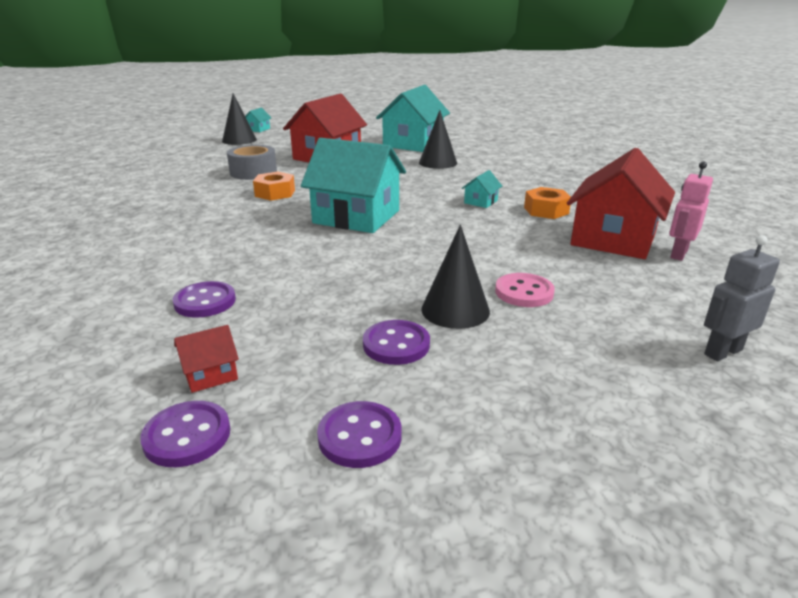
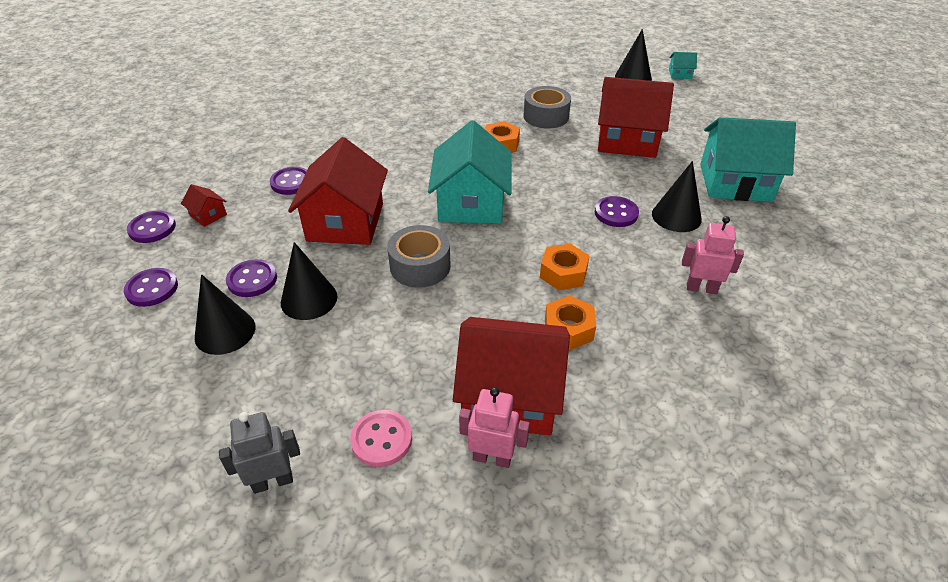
camera: 70 degrees right, 15 degrees up
turquoise house [461,170,502,208] -> orange nut [540,244,590,290]
pink button [495,273,555,307] -> pink button moved to [350,410,412,467]
grey robot [704,235,780,361] -> grey robot turned 60 degrees counterclockwise [219,412,300,494]
none -> black cone [195,274,256,355]
none -> red house [288,137,388,245]
none -> grey tape [387,225,451,288]
none -> purple button [595,196,639,227]
none -> pink robot [682,216,744,294]

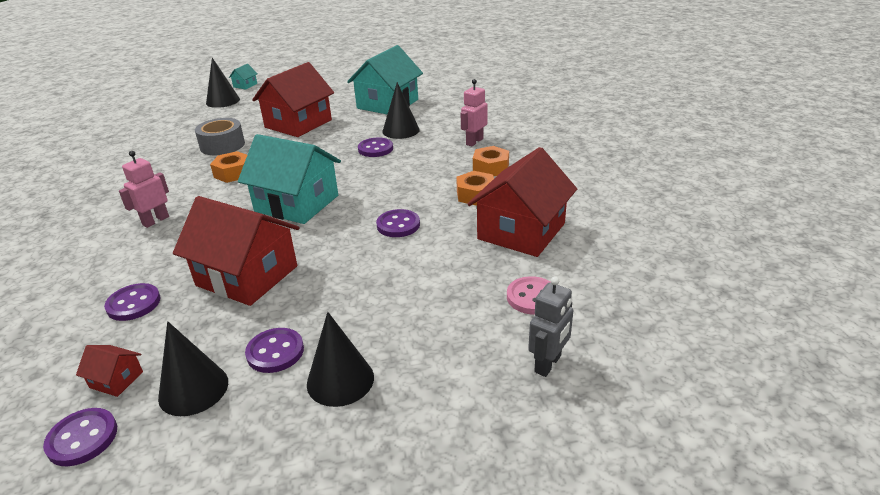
camera: 65 degrees left, 10 degrees down
purple button [124,268,178,307] -> purple button moved to [376,209,420,237]
red house [181,184,227,227] -> red house turned 45 degrees clockwise [76,345,143,397]
grey robot [219,412,300,494] -> grey robot turned 150 degrees counterclockwise [528,276,574,377]
black cone [281,242,338,320] -> black cone moved to [158,321,228,416]
grey tape [387,225,451,288] -> none
pink robot [459,387,530,468] -> pink robot moved to [119,151,169,228]
orange nut [540,244,590,290] -> orange nut moved to [473,146,509,176]

